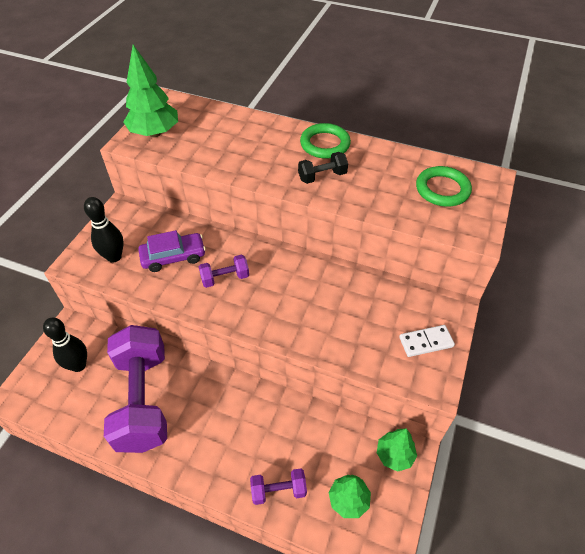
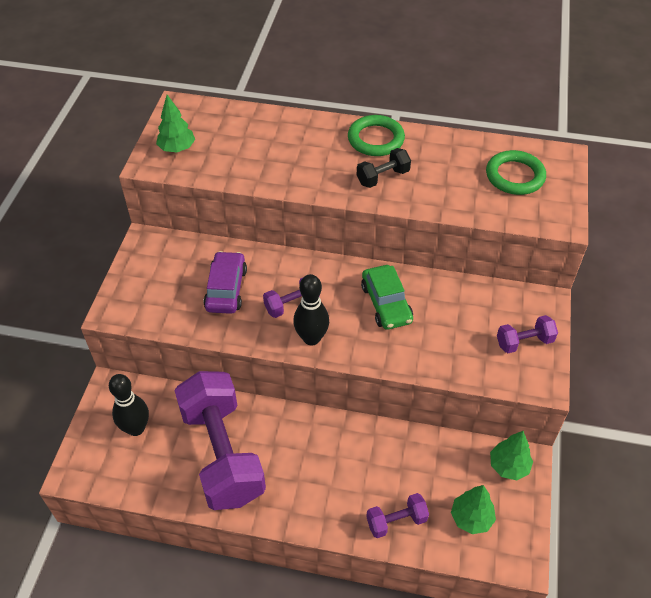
camera: 10 degrees left, 0 degrees up
black bowling pin [84,197,124,263] -> black bowling pin moved to [293,274,329,346]
green tree [124,45,178,137] -> green tree [156,95,195,152], size x0.62
purple car [138,230,206,272] -> purple car turned 60 degrees counterclockwise [203,251,247,314]
white domino [399,325,455,357] -> purple dumbbell [497,315,558,353]
none -> green car [361,265,413,330]

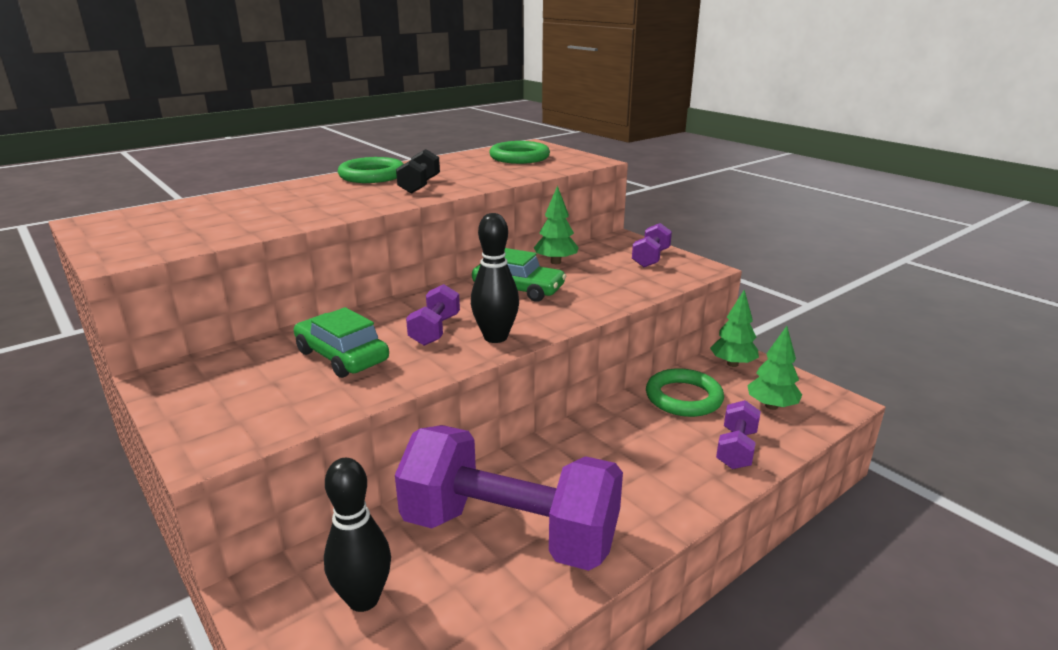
camera: 50 degrees left, 25 degrees down
green tree [156,95,195,152] -> green tree moved to [534,185,579,264]
purple car [203,251,247,314] -> green car [294,307,389,378]
none -> green ring [646,368,724,417]

